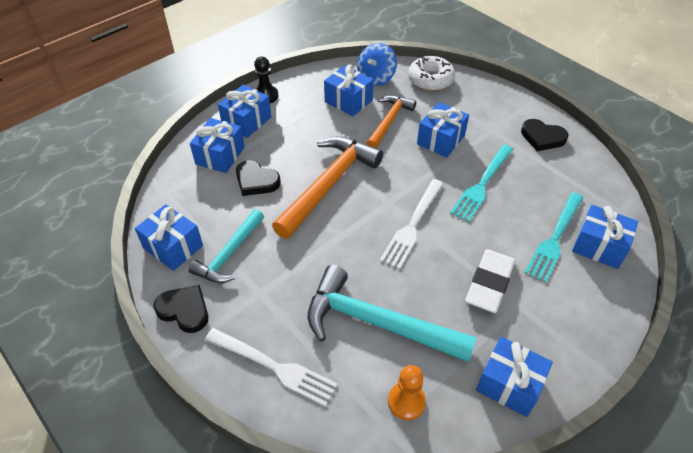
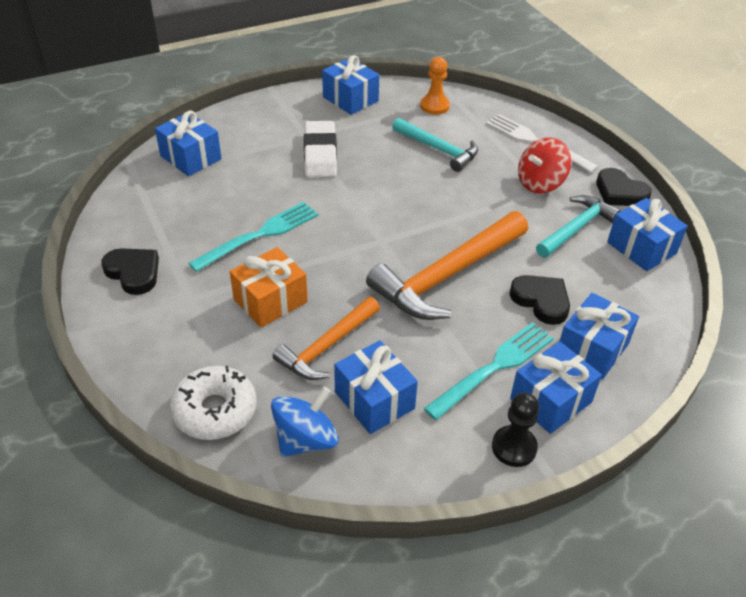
camera: 165 degrees left, 5 degrees down
turquoise hammer [308,265,477,362] -> turquoise hammer [392,118,478,172], size x0.61
white fork [380,179,444,269] -> none
blue gift [417,102,469,158] -> orange gift [230,247,308,328]
white eraser [465,249,515,313] -> white eraser turned 45 degrees counterclockwise [304,121,337,178]
turquoise fork [525,192,583,283] -> turquoise fork moved to [423,322,554,420]
none -> red spinning top [518,138,571,193]

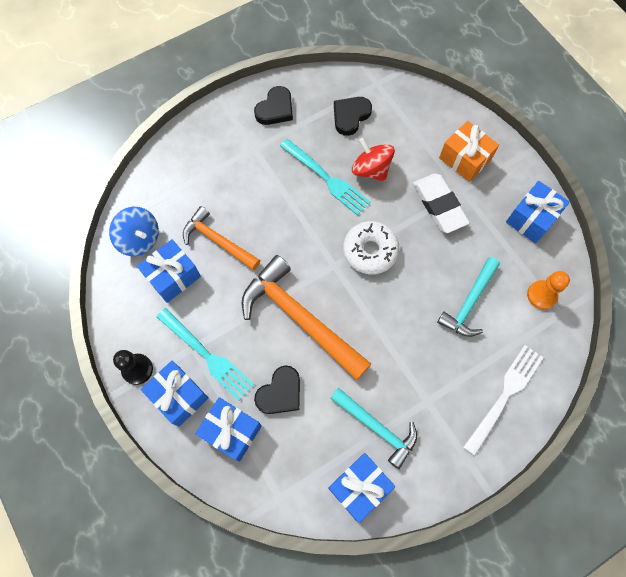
camera: 85 degrees right, 25 degrees up
blue gift [155,111,222,176] -> none
white donut [170,366,256,440] -> white donut moved to [343,221,399,274]
orange gift [230,247,308,328] -> orange gift moved to [439,121,499,182]
white eraser [304,121,337,178] -> white eraser turned 75 degrees clockwise [413,174,470,233]
red spinning top [518,138,571,193] -> red spinning top moved to [352,138,395,182]
black heart [596,168,652,206] -> black heart moved to [334,97,372,136]

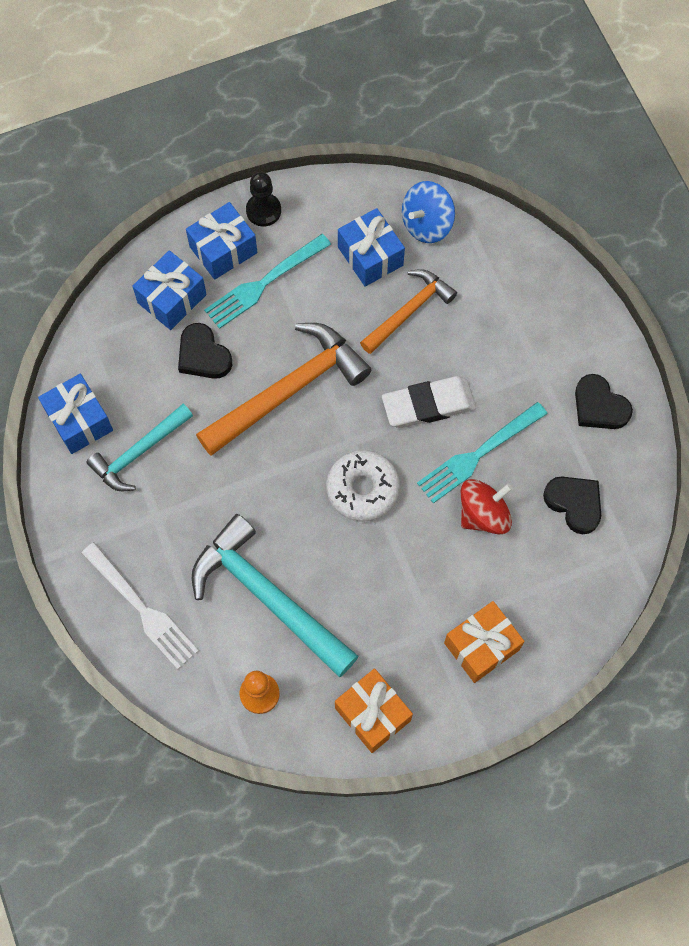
camera: 100 degrees right, 0 degrees up
white eraser [413,174,470,233] -> white eraser moved to [382,376,476,428]
turquoise hammer [437,257,500,337] -> turquoise hammer [192,514,358,677], size x1.63
blue gift [506,181,570,243] -> orange gift [335,668,413,753]

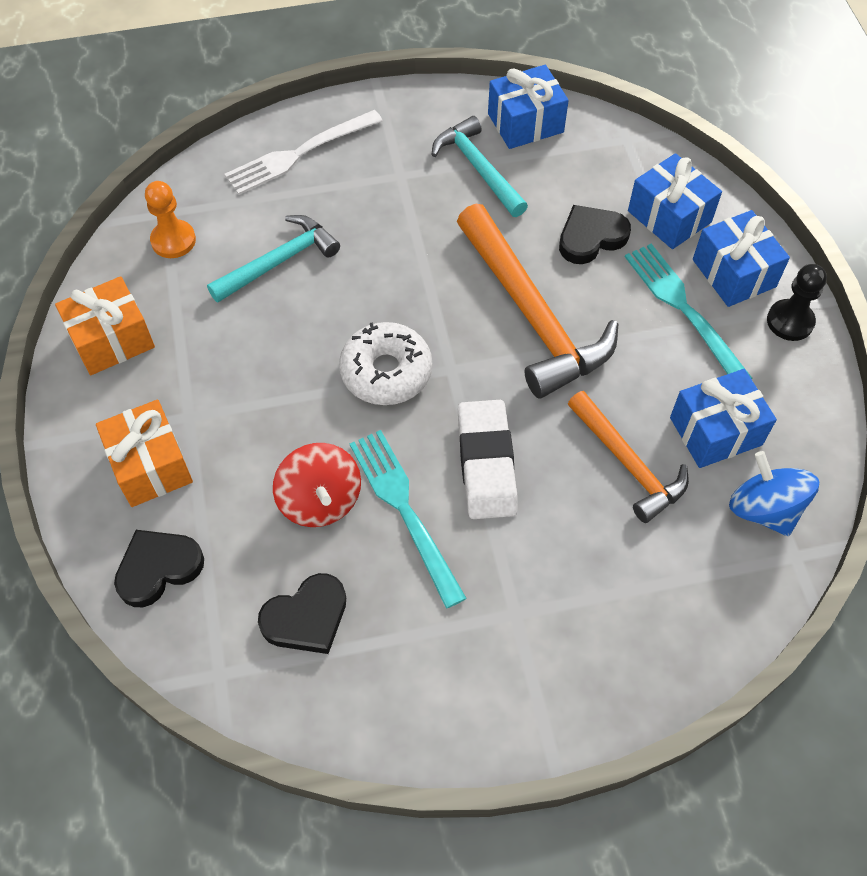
camera: 100 degrees right, 10 degrees down
turquoise hammer [192,514,358,677] -> turquoise hammer [207,215,340,302], size x0.61
black heart [575,374,633,429] -> black heart moved to [114,530,204,607]

